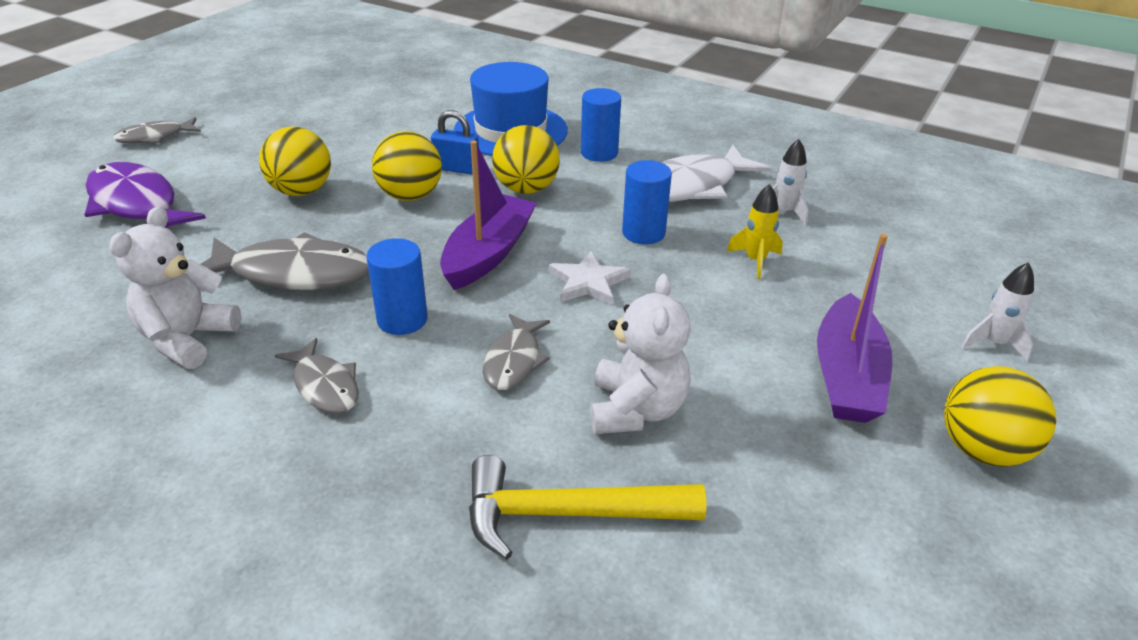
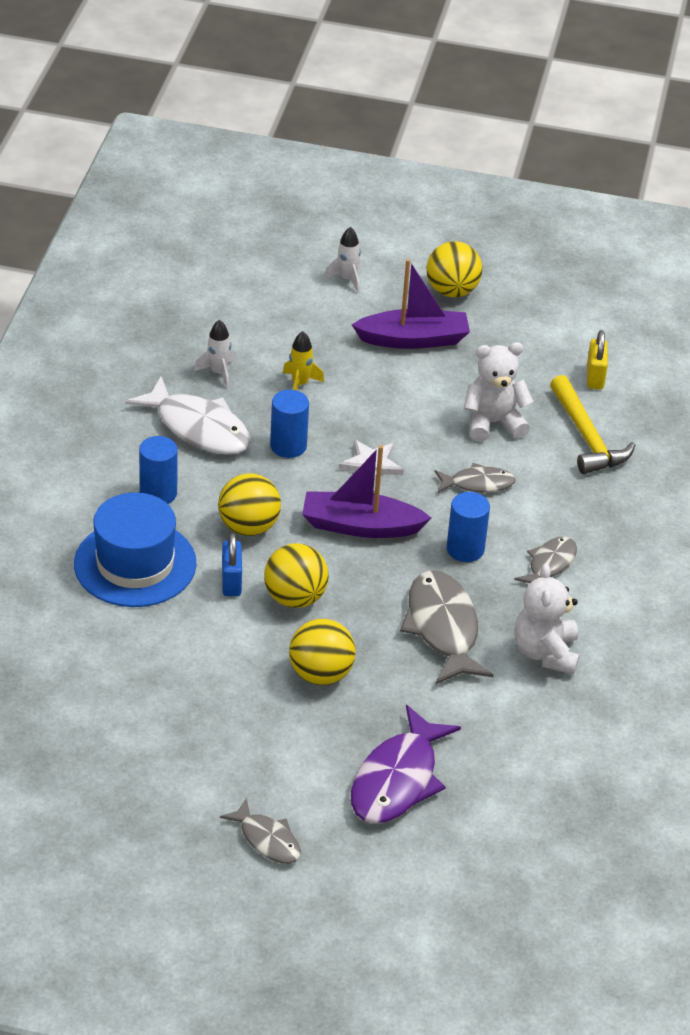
camera: 110 degrees left, 5 degrees up
white teddy bear [109,206,241,369] -> white teddy bear turned 90 degrees clockwise [514,563,579,675]
none -> yellow padlock [587,330,608,389]

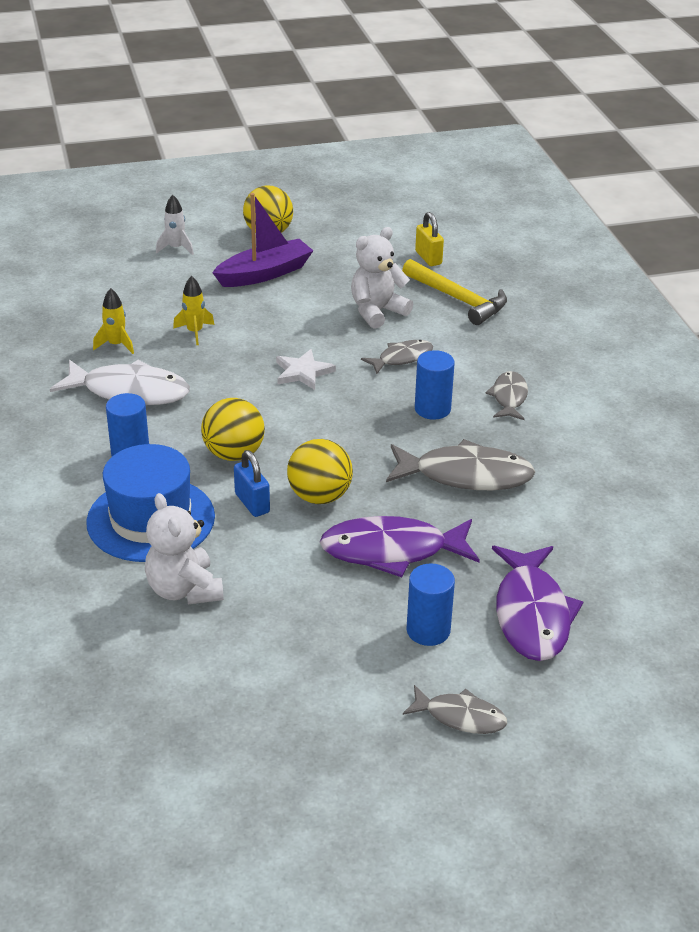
camera: 25 degrees left, 5 degrees down
white rocket [194,320,234,388] -> yellow rocket [93,288,134,354]
blue cylinder [270,390,309,458] -> blue cylinder moved to [406,563,455,646]
yellow ball [289,619,356,685] -> purple fish [320,516,480,577]
purple boat [302,445,431,538] -> none
grey fish [400,570,494,684] -> grey fish turned 135 degrees clockwise [386,439,535,490]
white teddy bear [514,563,579,675] -> white teddy bear moved to [145,493,224,604]

